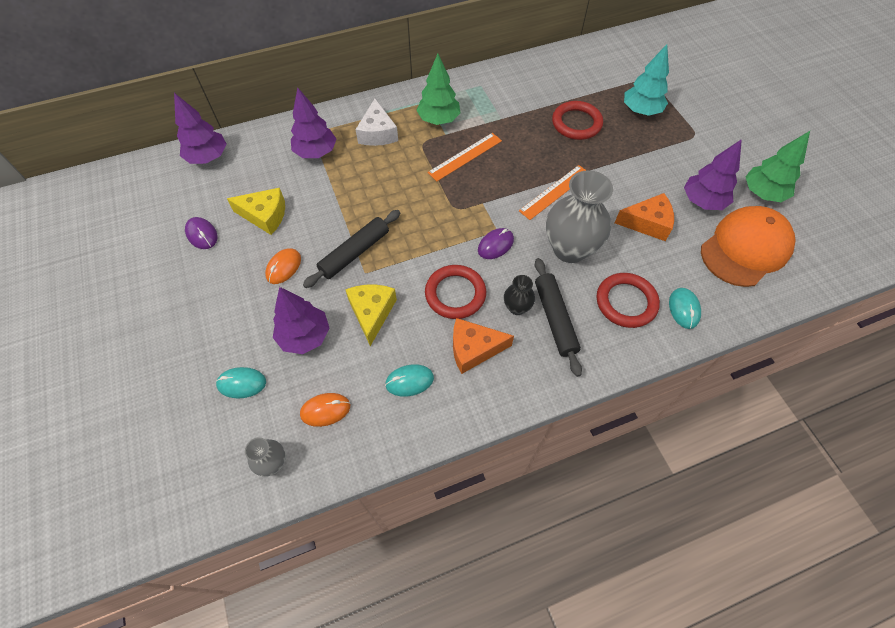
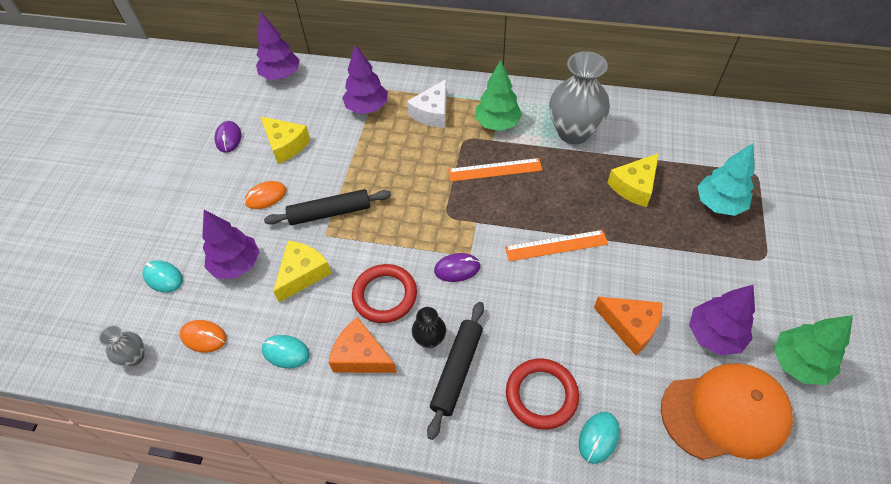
camera: 35 degrees right, 5 degrees down
grey vase [546,170,613,263] -> grey vase moved to [549,51,610,144]
red ring [552,101,603,140] -> yellow cheese [607,153,659,207]

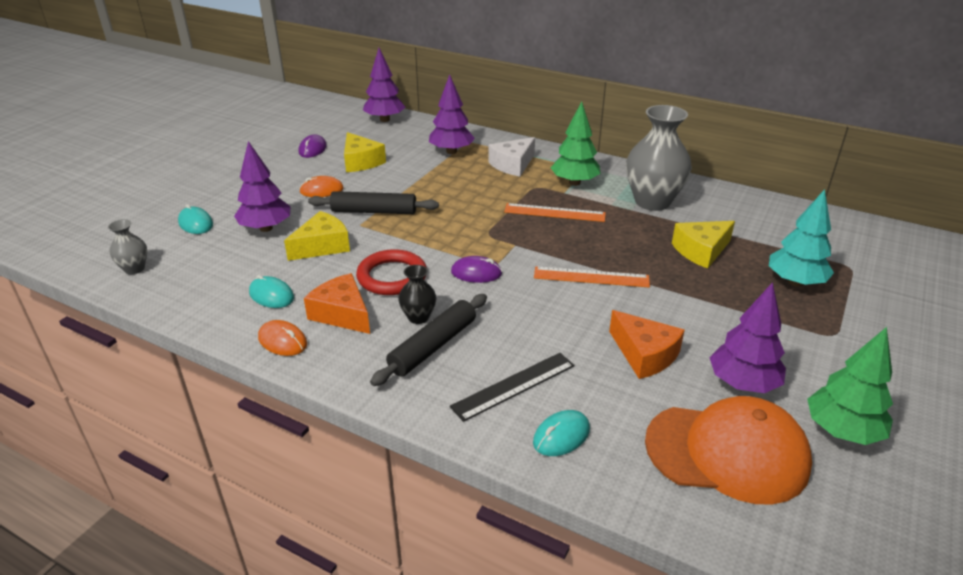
camera: 15 degrees right, 20 degrees down
orange mouse [180,320,227,353] -> orange mouse moved to [258,320,307,356]
red ring [506,358,579,430] -> black ruler [450,353,575,422]

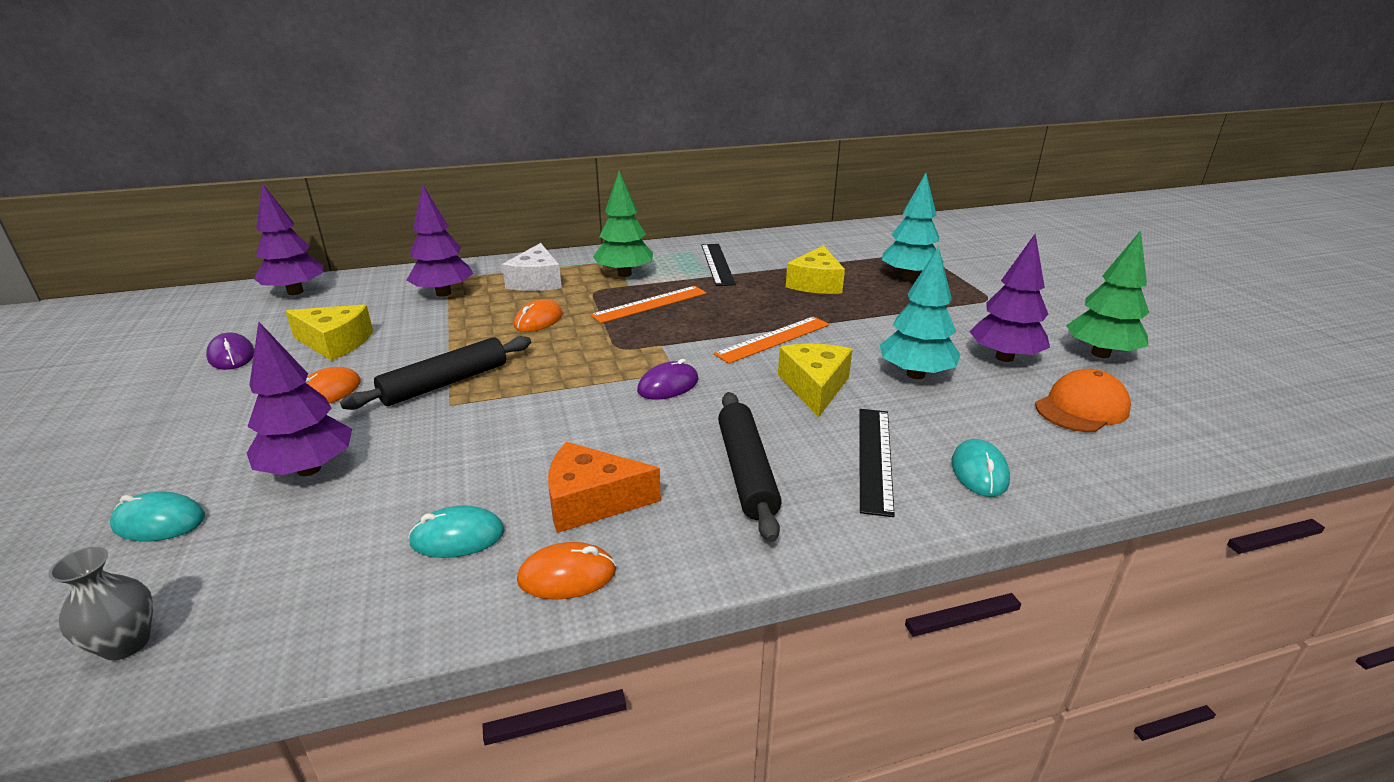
camera: 45 degrees left, 5 degrees down
yellow cheese [284,211,350,261] -> yellow cheese moved to [778,344,853,417]
red ring [356,249,427,295] -> none
black vase [398,265,436,324] -> none
orange cheese [609,310,685,379] -> turquoise tree [880,246,961,379]
grey vase [626,105,692,211] -> black ruler [701,244,736,286]
orange cap [645,396,812,505] -> orange cap [1035,369,1131,432], size x0.60
none -> orange mouse [514,299,563,332]

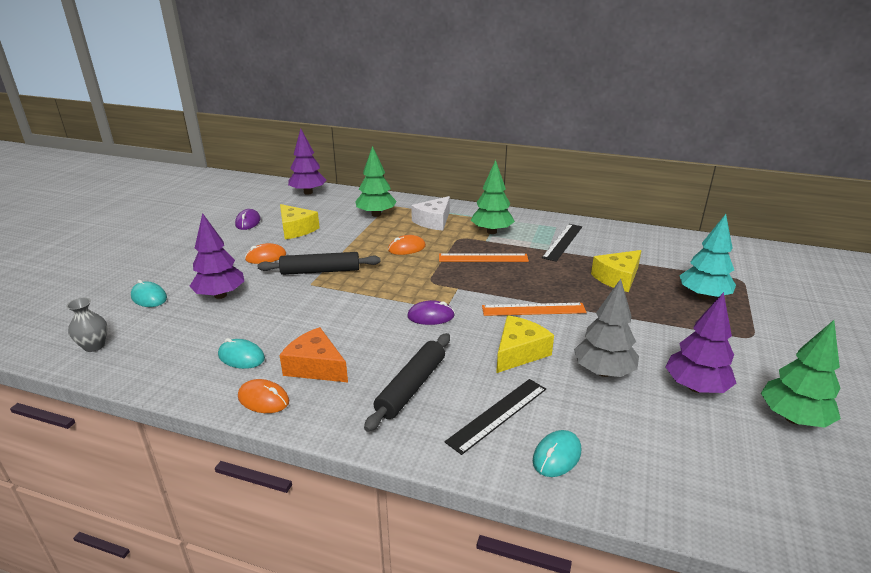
camera: 35 degrees right, 0 degrees up
purple tree [406,185,473,297] -> green tree [355,146,396,217]
turquoise tree [880,246,961,379] -> grey tree [574,279,639,377]
orange cap [1035,369,1131,432] -> none

